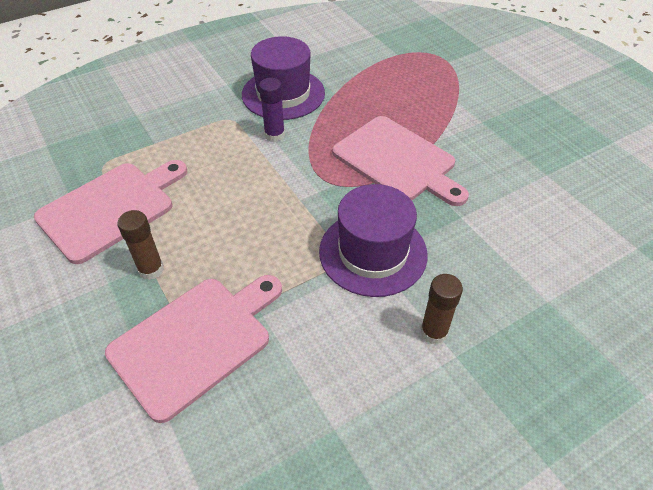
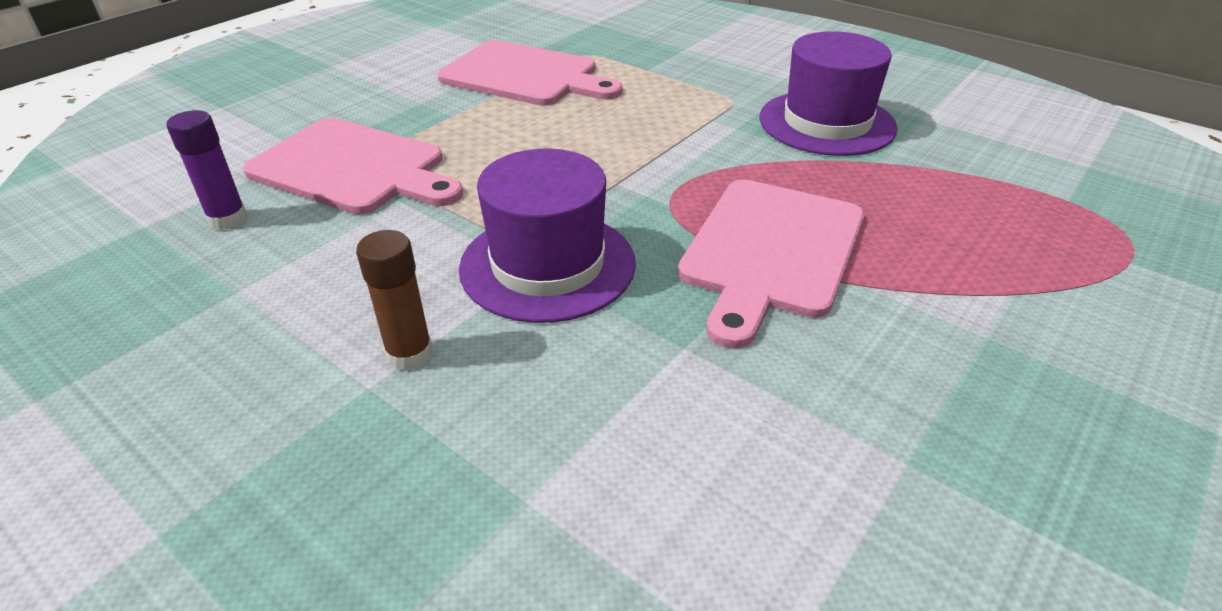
camera: 70 degrees right, 10 degrees down
brown glue stick [117,210,164,280] -> none
purple glue stick [259,78,285,142] -> purple glue stick moved to [166,110,248,230]

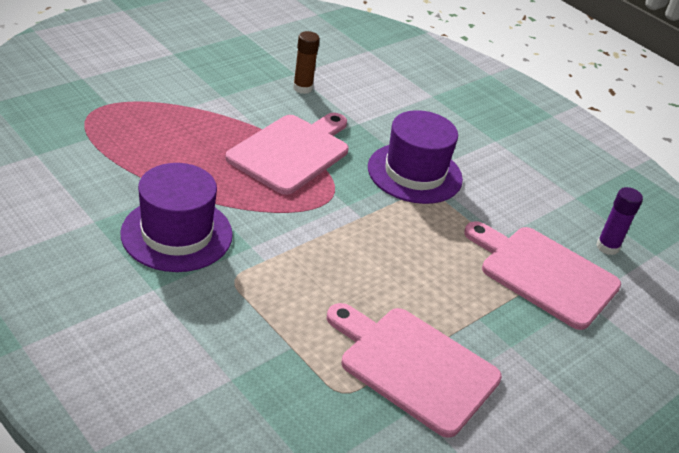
camera: 175 degrees left, 0 degrees up
brown glue stick [356,230,433,371] -> brown glue stick moved to [293,31,320,94]

